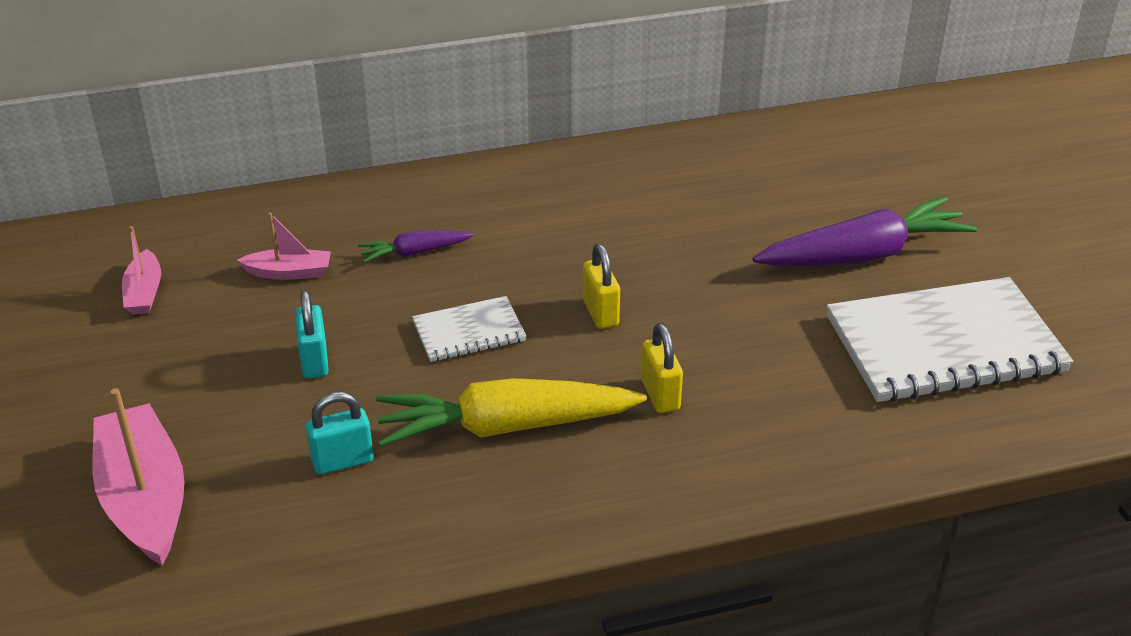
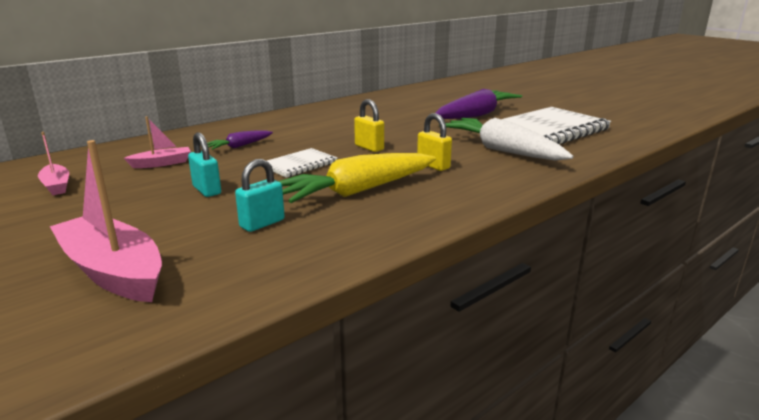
camera: 25 degrees left, 15 degrees down
none -> white carrot [439,118,573,161]

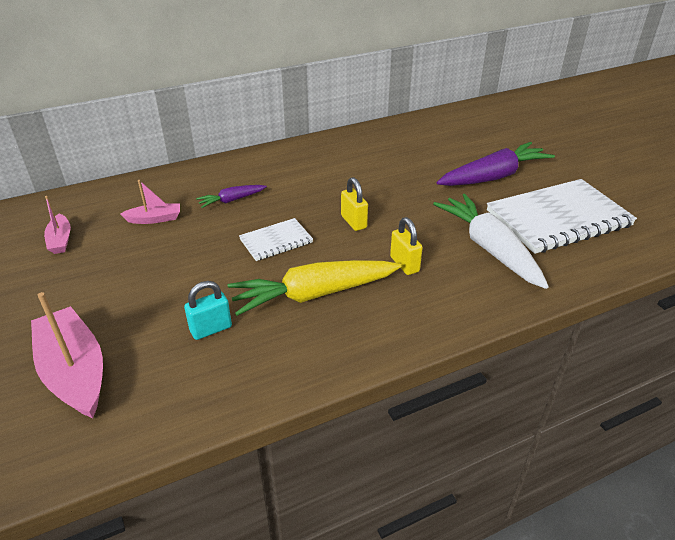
camera: 15 degrees right, 15 degrees up
turquoise padlock [188,132,221,197] -> none

